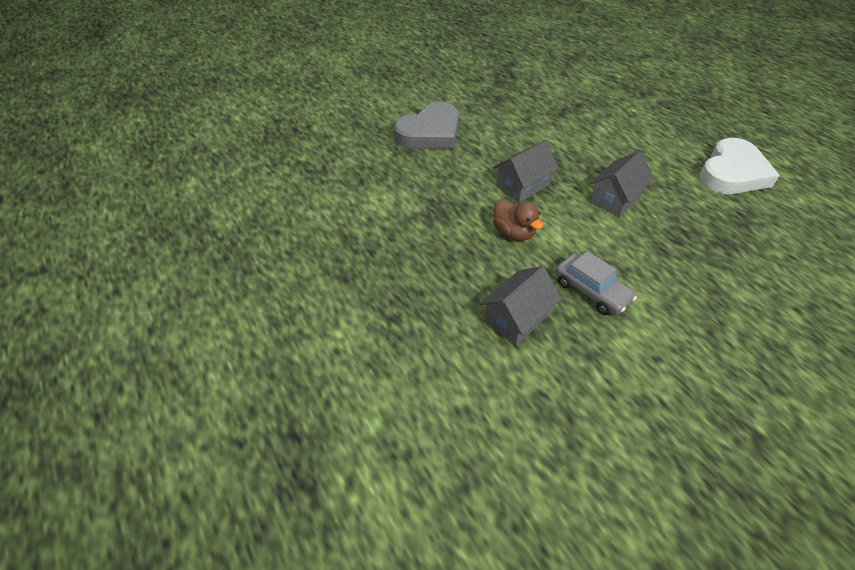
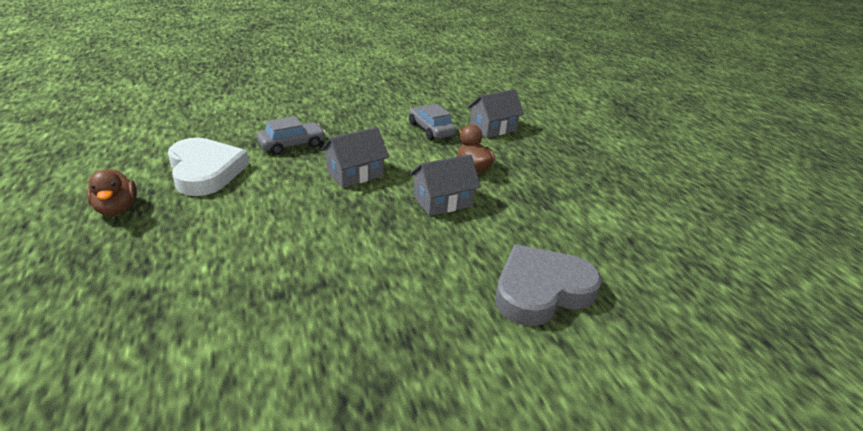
camera: 170 degrees left, 15 degrees down
white heart [699,138,780,194] -> white heart turned 105 degrees clockwise [168,138,249,196]
none -> brown duck [87,169,137,216]
none -> grey car [257,116,326,155]

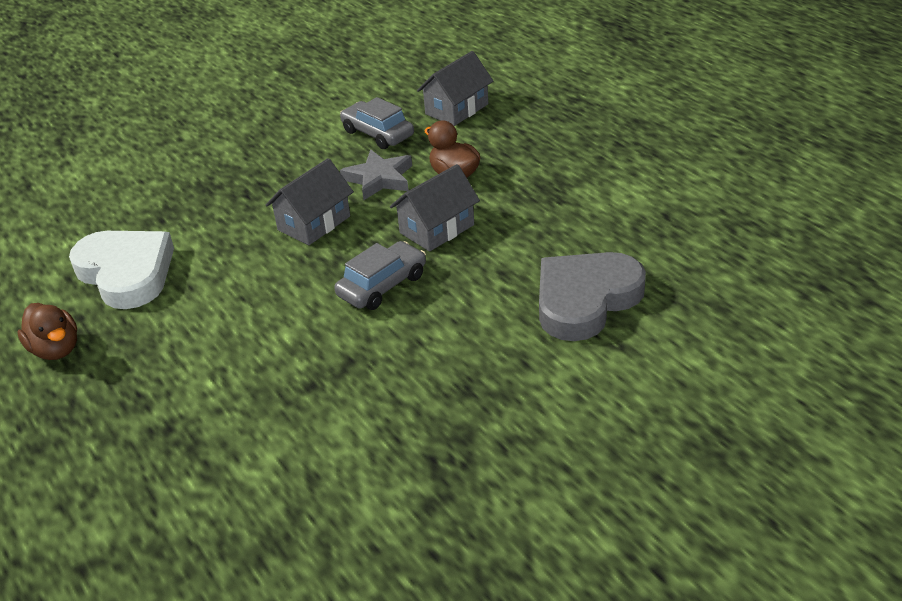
camera: 10 degrees left, 5 degrees up
grey car [257,116,326,155] -> grey car moved to [334,241,426,310]
none -> grey star [340,149,412,200]

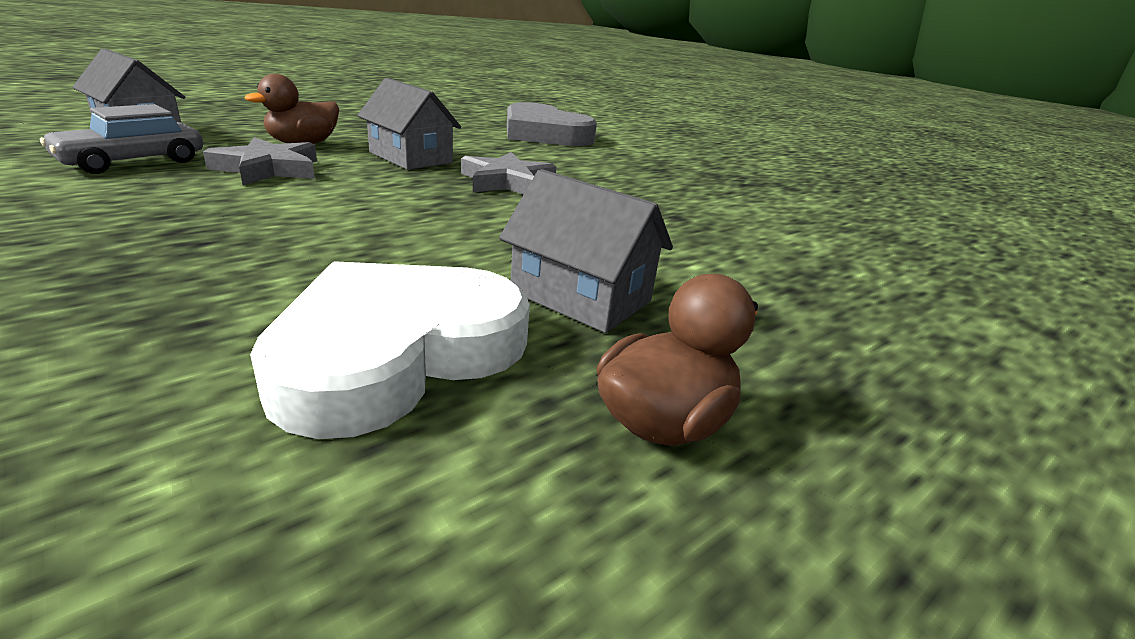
camera: 100 degrees left, 10 degrees down
grey house [266,158,354,245] -> grey house moved to [499,169,673,333]
grey car [334,241,426,310] -> grey star [461,152,556,194]

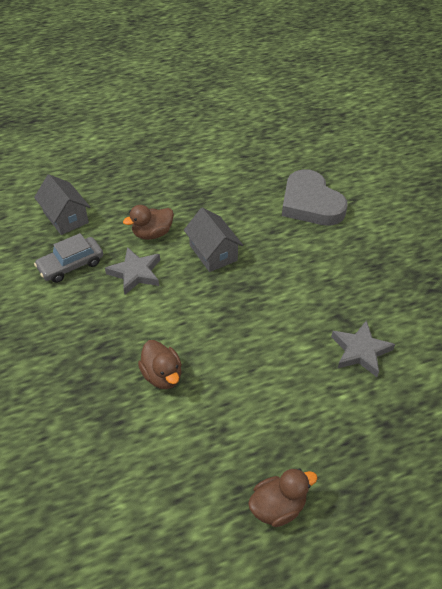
camera: 20 degrees right, 20 degrees up
white heart [250,261,530,439] -> none
grey star [461,152,556,194] -> grey star moved to [331,320,395,377]
grey house [499,169,673,333] -> none
none -> brown duck [138,340,182,389]

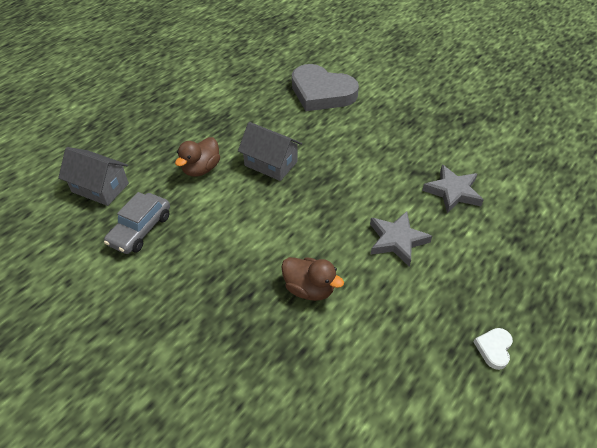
camera: 30 degrees left, 0 degrees up
grey star [105,247,160,295] -> grey star moved to [370,211,432,267]
brown duck [248,468,318,527] -> white heart [474,328,513,370]

